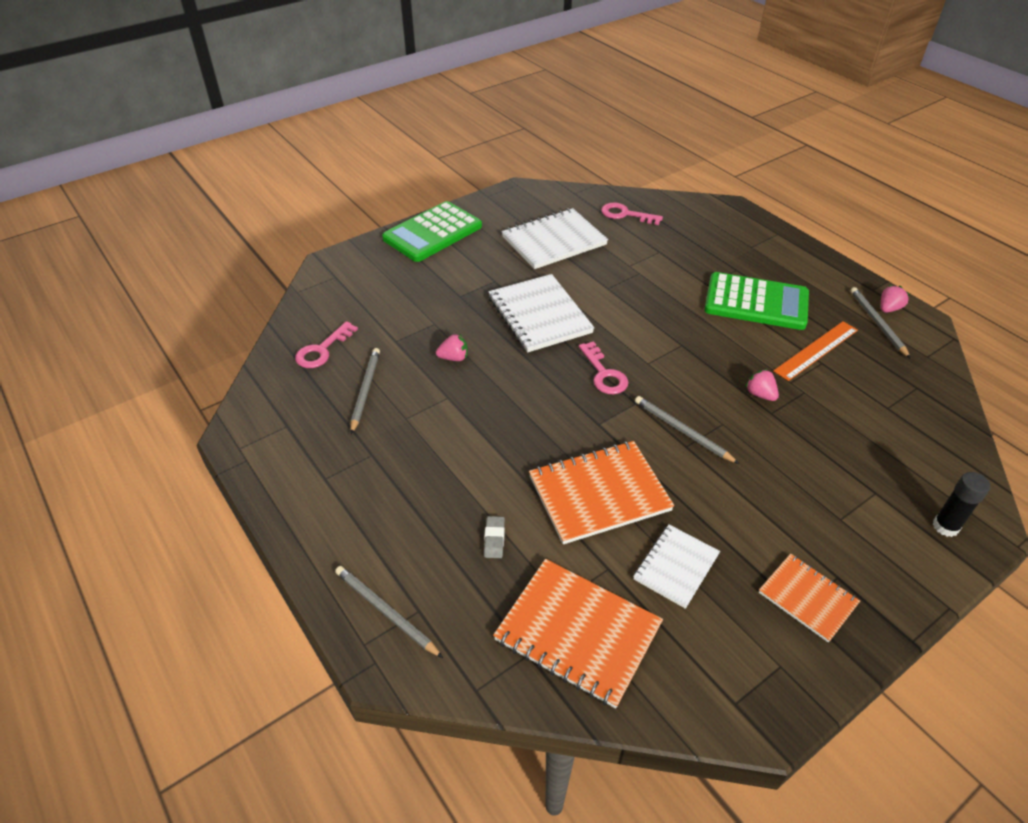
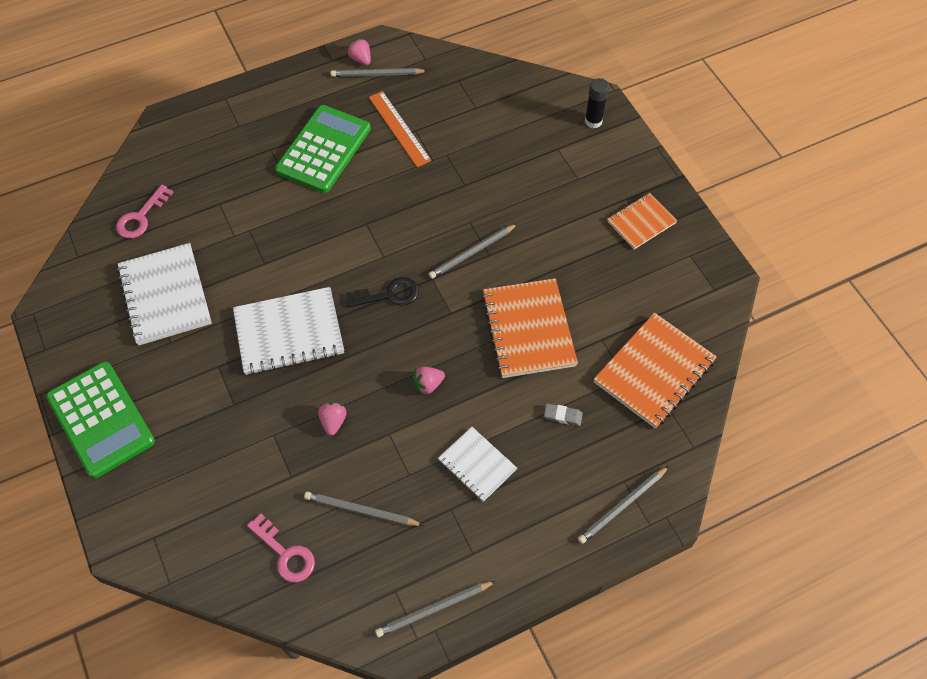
camera: 80 degrees left, 15 degrees up
pink key [579,341,629,394] -> black key [346,277,419,308]
white notebook [633,524,720,609] -> white notebook moved to [438,427,517,502]
pink strawberry [745,369,779,401] -> pink strawberry moved to [412,367,445,396]
none -> grey pencil [375,581,496,637]

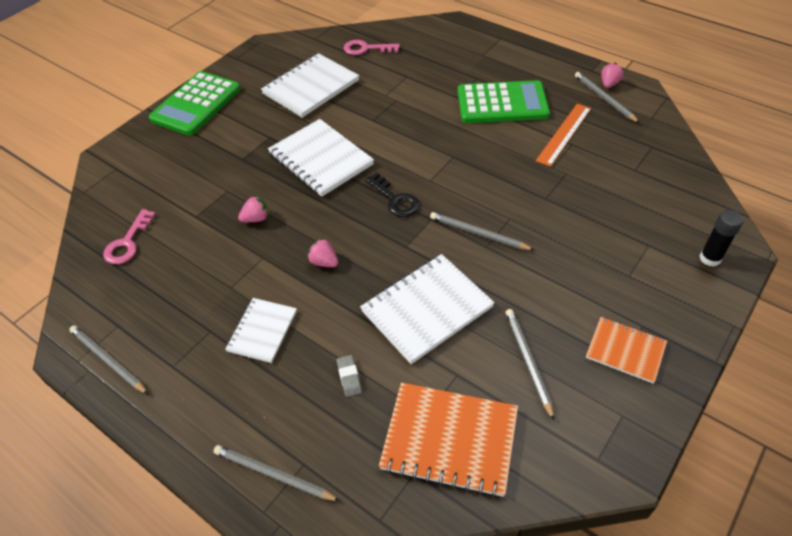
camera: 65 degrees right, 10 degrees down
grey pencil [304,492,424,526] -> grey pencil moved to [506,309,554,420]
orange notebook [482,278,578,378] -> white notebook [360,254,495,364]

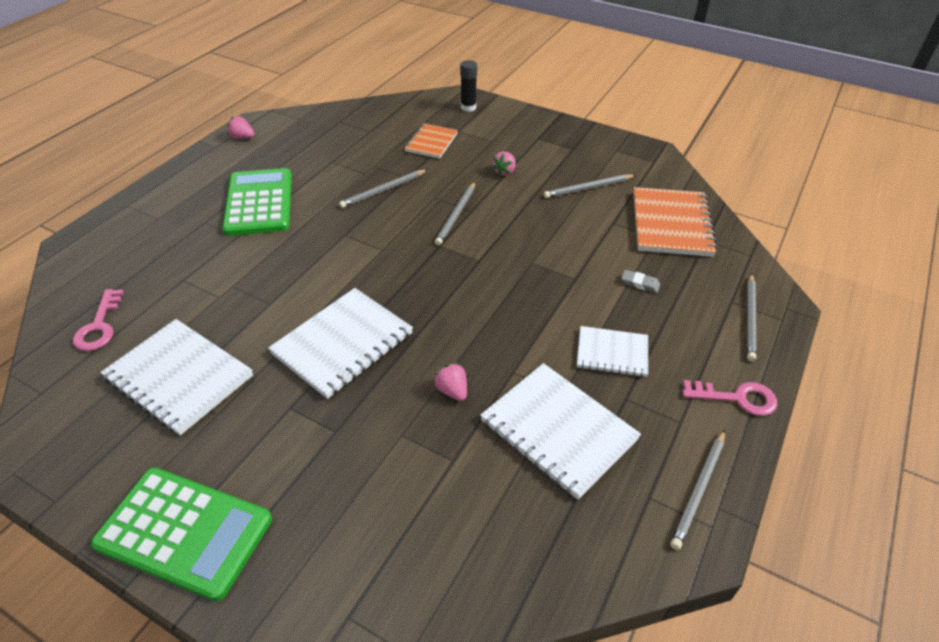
camera: 100 degrees left, 5 degrees down
pink key [103,209,156,264] -> pink key moved to [682,380,777,416]
pink strawberry [307,238,338,267] -> pink strawberry moved to [492,151,516,176]
grey eraser [337,355,362,397] -> grey eraser turned 45 degrees clockwise [621,270,660,293]
white notebook [360,254,495,364] -> white notebook moved to [480,363,641,500]
black key [365,172,420,217] -> none
orange ruler [536,104,591,167] -> none
grey pencil [575,72,640,123] -> grey pencil moved to [339,169,428,208]
orange notebook [586,317,667,383] -> orange notebook moved to [404,124,458,159]

